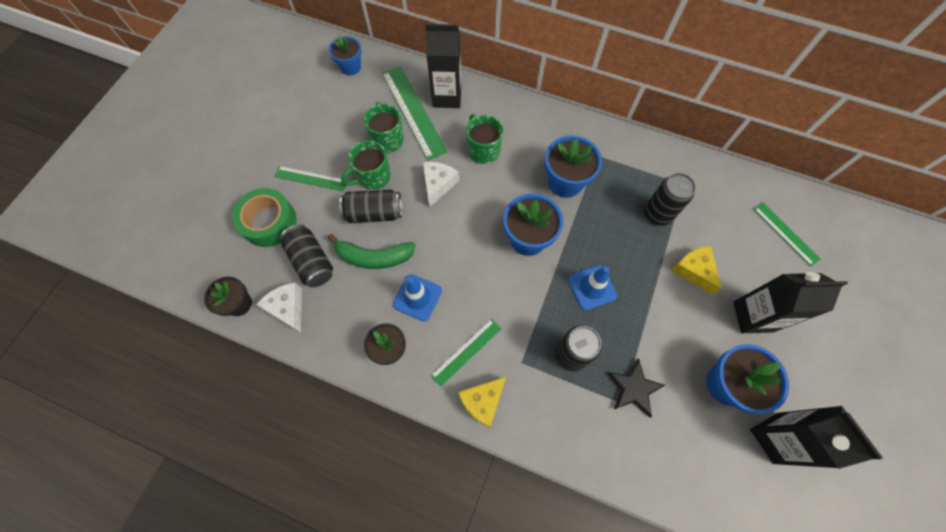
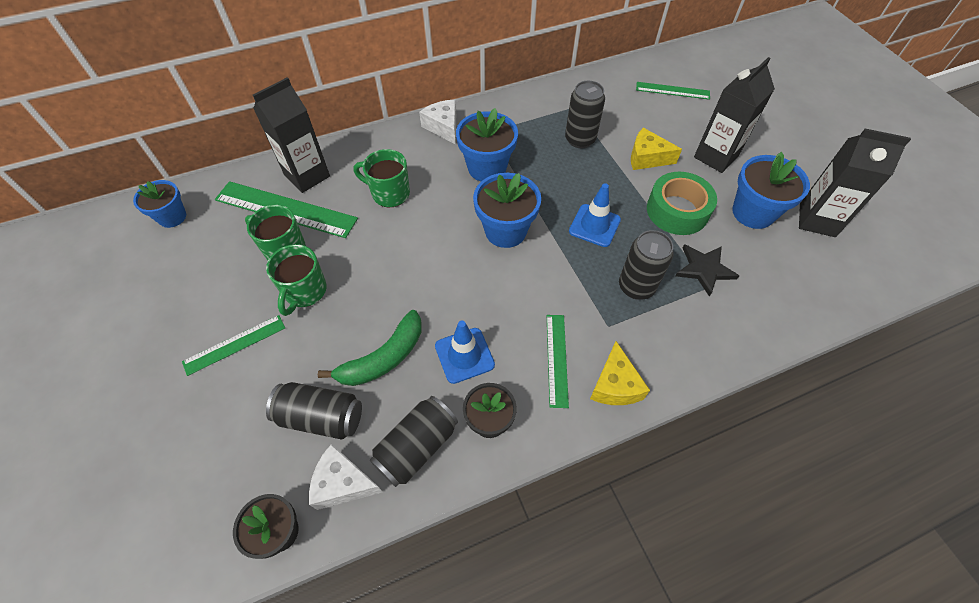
camera: 45 degrees left, 10 degrees down
green tape [232,188,297,247] -> green tape moved to [647,172,717,235]
black can [339,190,402,223] -> black can moved to [370,396,458,487]
white cheese [423,162,459,207] -> white cheese moved to [419,100,456,144]

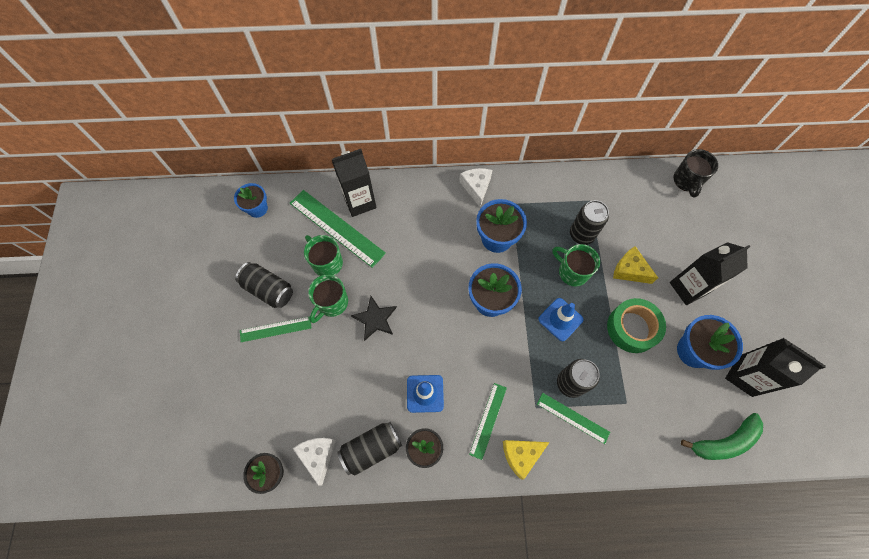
camera: 20 degrees right, 10 degrees up
black can [266,382,362,440] -> black can moved to [235,262,293,308]
white cheese [309,444,383,510] -> white cheese turned 45 degrees clockwise [293,438,336,486]
green banana [318,310,422,386] -> green banana moved to [681,413,763,460]
green mug [353,149,410,207] -> green mug moved to [553,244,600,287]
yellow cheese [590,341,650,405] -> yellow cheese turned 45 degrees clockwise [503,440,550,480]
green ruler [636,82,710,100] -> green ruler moved to [537,393,610,444]
black star [675,244,739,297] -> black star moved to [351,296,397,341]
none -> black mug [673,149,718,198]

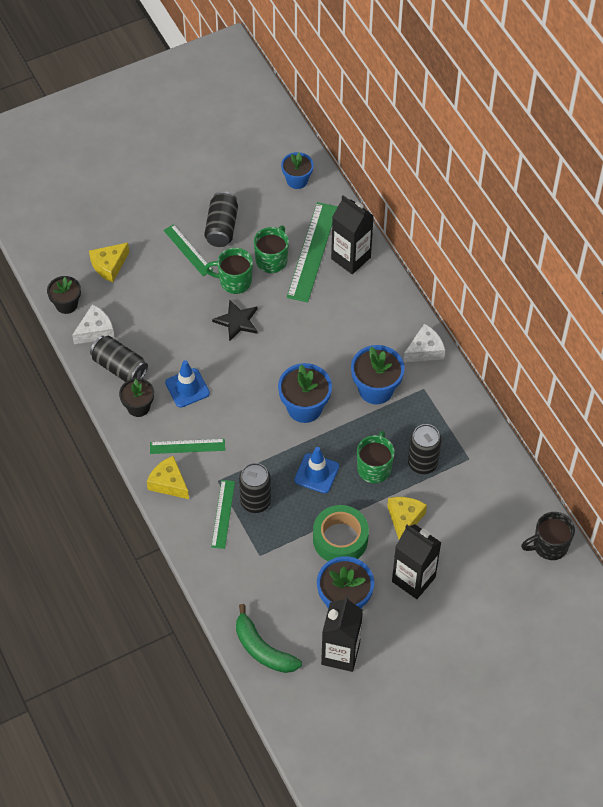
camera: 65 degrees right, 10 degrees down
none -> yellow cheese [89,243,129,282]

